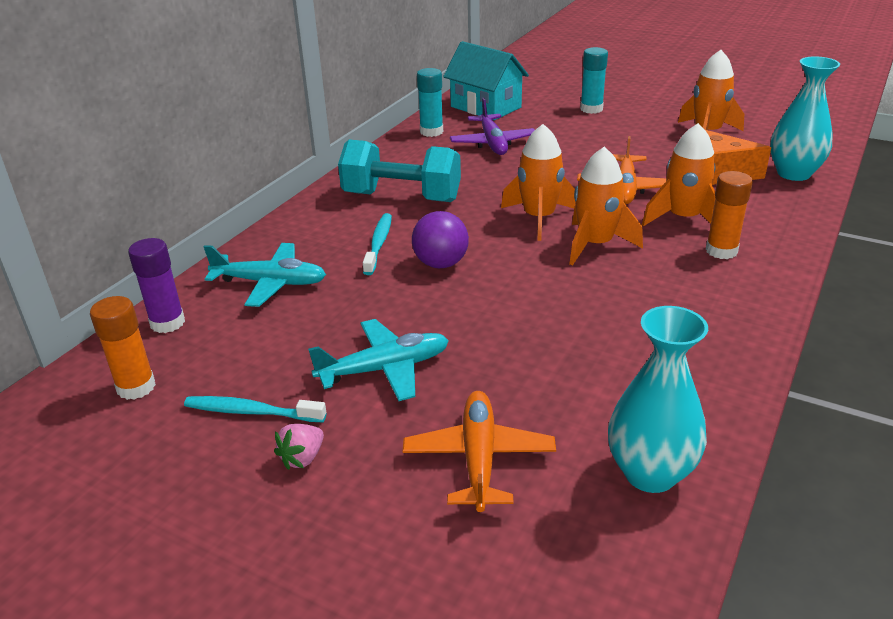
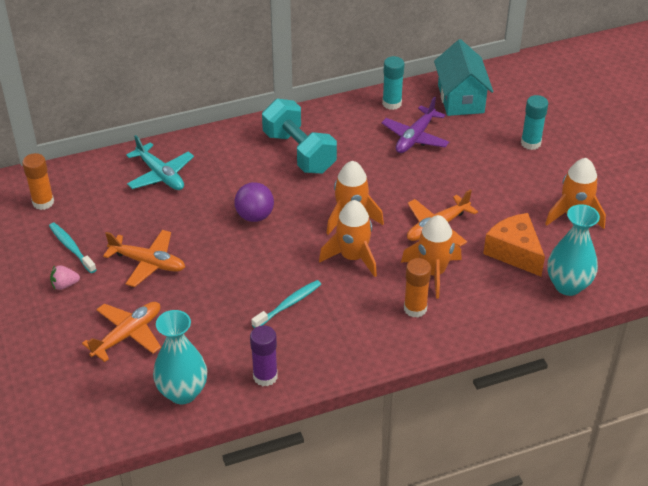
camera: 40 degrees right, 10 degrees up
purple glue stick [128,238,185,333] -> purple glue stick moved to [250,325,278,386]
turquoise plane [308,319,449,401] -> orange plane [103,230,185,287]
turquoise toothbrush [363,213,392,275] -> turquoise toothbrush moved to [251,280,321,328]

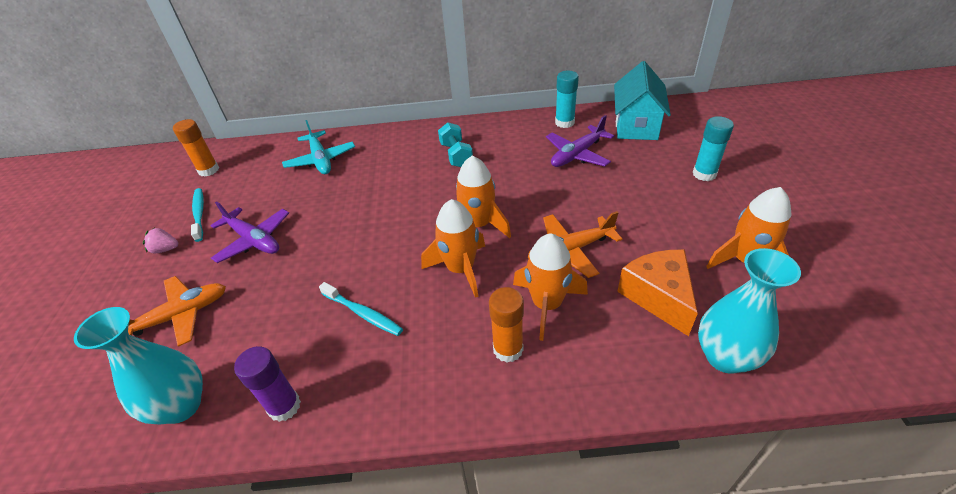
camera: 20 degrees right, 0 degrees up
orange plane [103,230,185,287] -> purple plane [211,201,289,263]
purple ball [234,182,274,222] -> none
turquoise toothbrush [251,280,321,328] -> turquoise toothbrush turned 60 degrees clockwise [319,282,403,336]
turquoise dumbbell [262,99,337,174] -> turquoise dumbbell [438,122,473,167], size x0.58

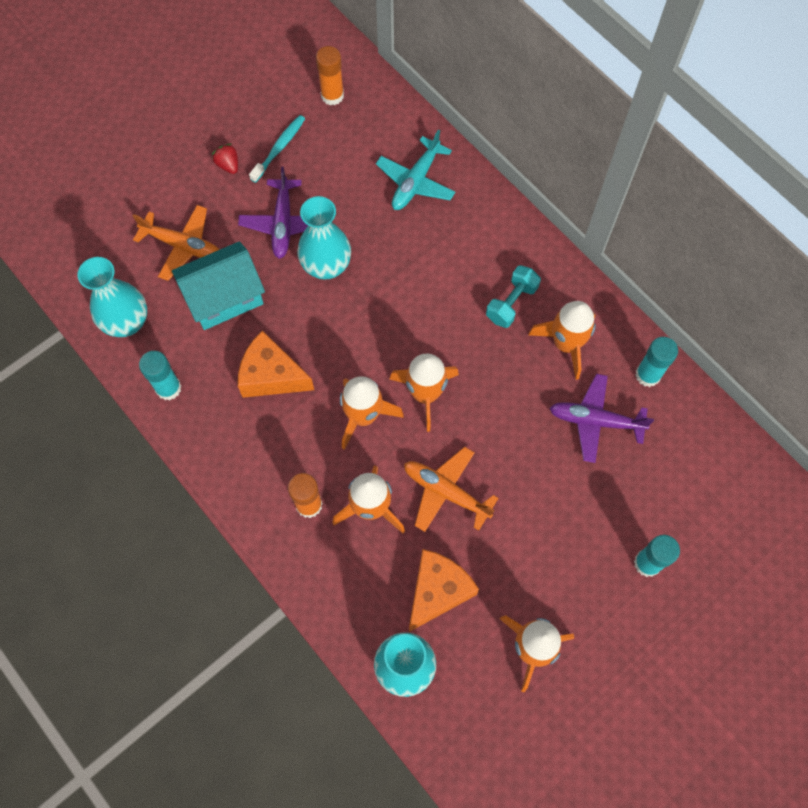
camera: 50 degrees right, 25 degrees up
pink strawberry [143,227,178,253] -> red strawberry [212,144,238,174]
purple glue stick [234,346,301,422] -> turquoise glue stick [139,351,182,400]
turquoise toothbrush [319,282,403,336] -> orange cheese [238,331,314,398]
turquoise house [614,61,671,140] -> turquoise house moved to [172,241,265,330]
none -> turquoise vase [297,196,351,280]
none -> orange rocket [528,301,596,380]

